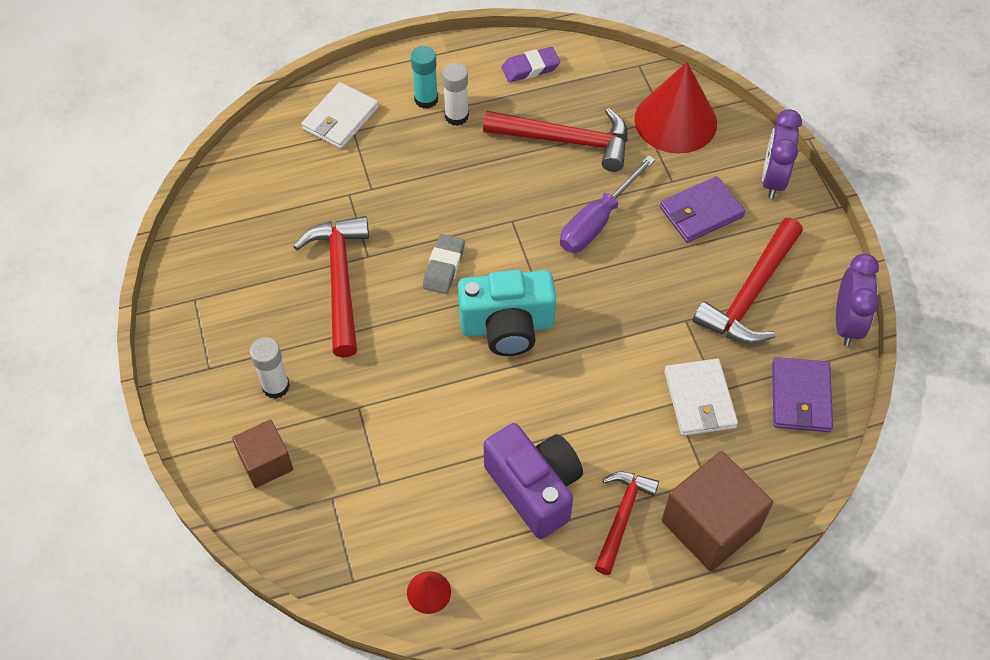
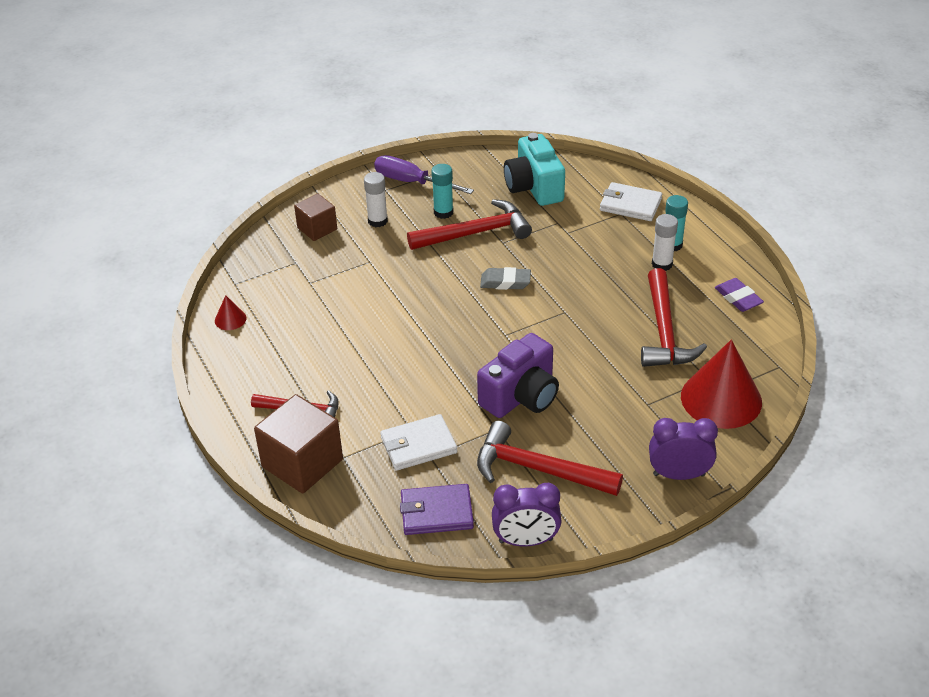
camera: 80 degrees right, 15 degrees down
turquoise camera [458,270,556,356] -> turquoise camera moved to [504,133,565,206]
purple camera [484,423,583,539] -> purple camera moved to [477,333,559,418]
purple screwdriver [560,155,655,253] -> purple screwdriver moved to [374,155,474,194]
purple wallet [660,176,745,243] -> none
none -> turquoise glue stick [431,164,453,219]

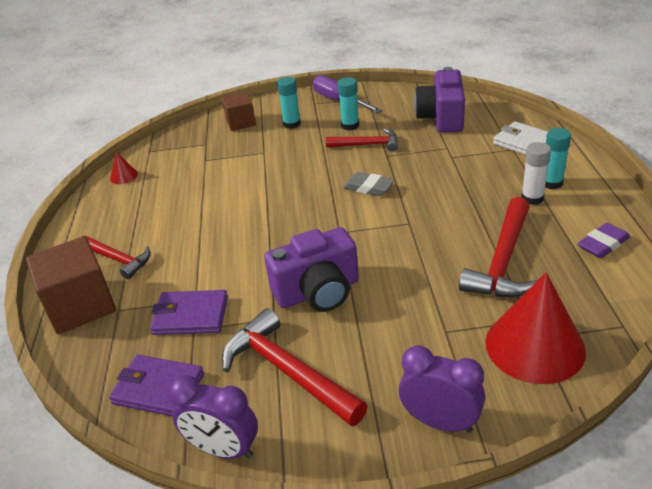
camera: 25 degrees right, 5 degrees down
white glue stick [364,172,388,227] -> turquoise glue stick [277,77,301,129]
white wallet [380,414,457,471] -> purple wallet [150,290,228,335]
red hammer [407,199,532,250] -> red hammer [326,129,398,152], size x0.63
turquoise camera [504,133,565,206] -> purple camera [414,67,465,133]
purple eraser [715,278,764,312] -> purple eraser turned 60 degrees clockwise [577,223,630,258]

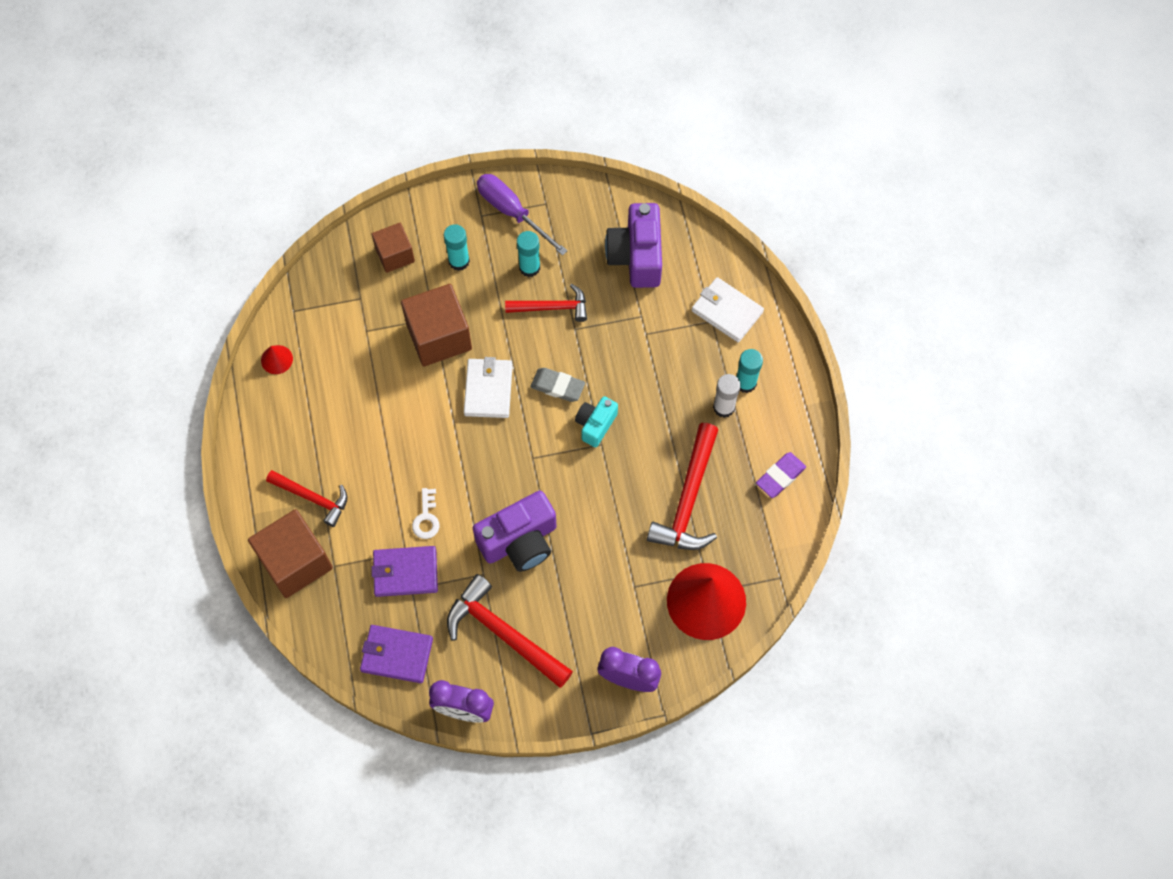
camera: 10 degrees left, 30 degrees up
none -> brown cube [401,284,472,366]
none -> white key [412,488,439,539]
none -> white wallet [464,357,513,418]
none -> turquoise camera [575,396,618,447]

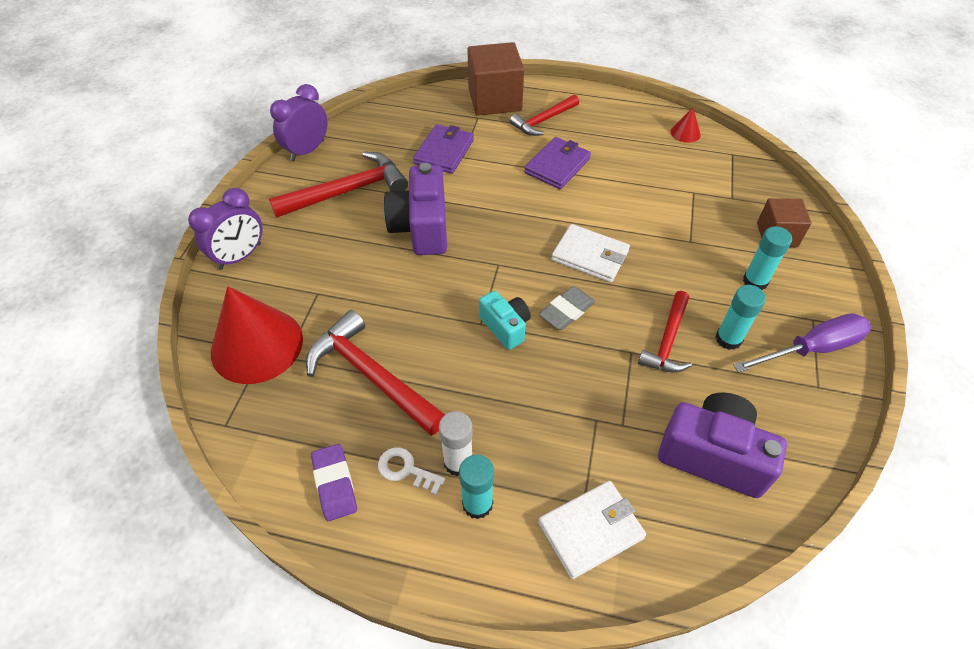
camera: 115 degrees right, 15 degrees down
purple wallet [360,625,433,683] -> purple wallet moved to [524,137,591,189]
brown cube [401,284,472,366] -> none
white key [412,488,439,539] -> white key moved to [378,447,445,495]

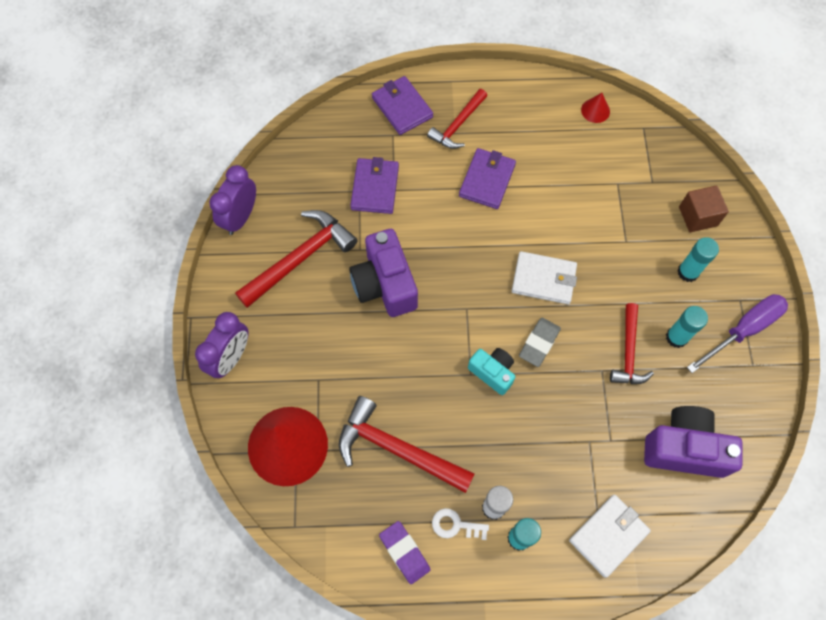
camera: 15 degrees left, 15 degrees up
brown cube [467,42,524,116] -> purple wallet [372,76,433,135]

